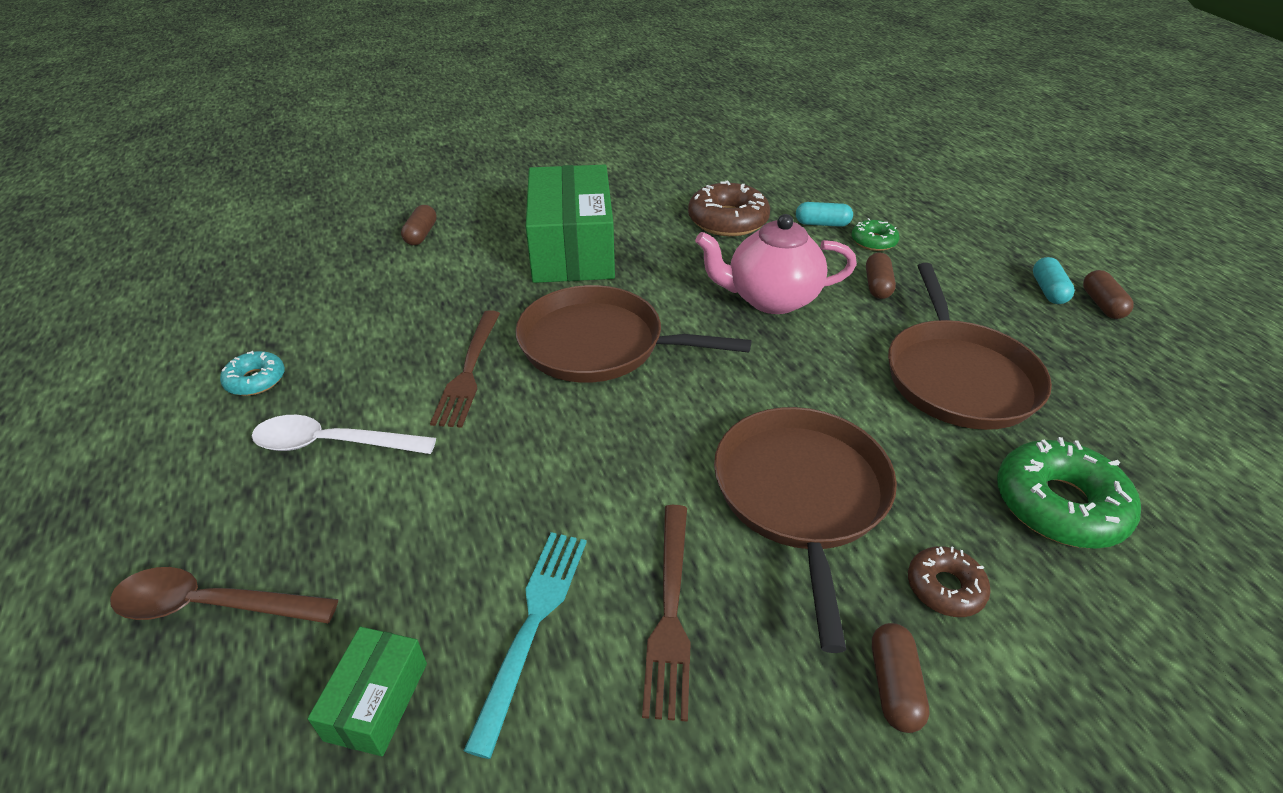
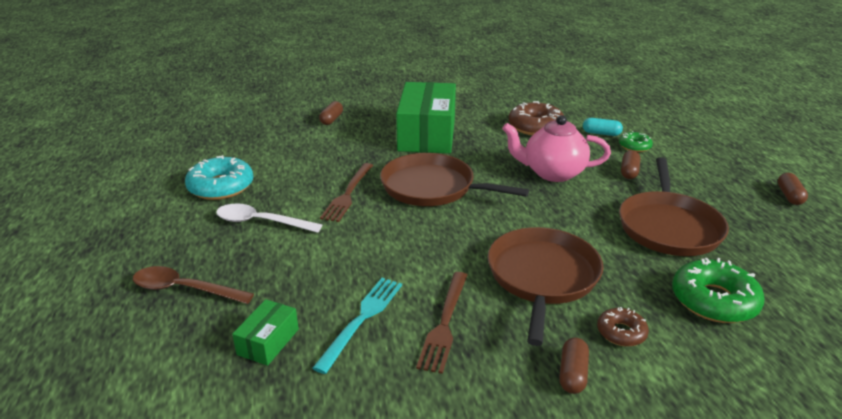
camera: 10 degrees right, 10 degrees down
turquoise donut [220,351,285,396] -> turquoise donut [185,155,253,200], size x1.82
turquoise capsule [1033,257,1075,304] -> none

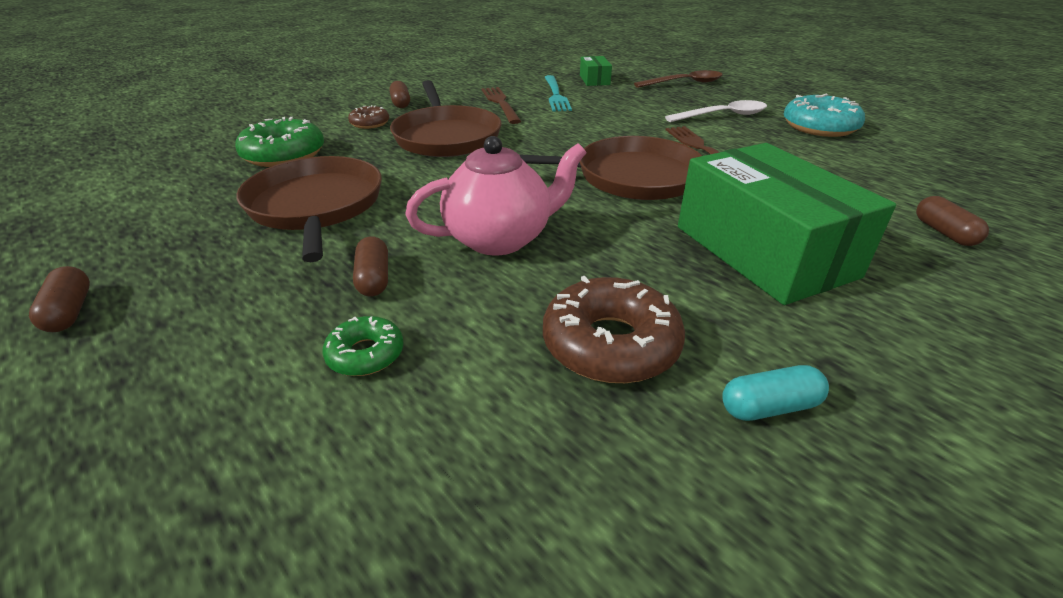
camera: 150 degrees right, 5 degrees up
turquoise capsule [583,118,623,136] -> turquoise capsule moved to [722,365,829,421]

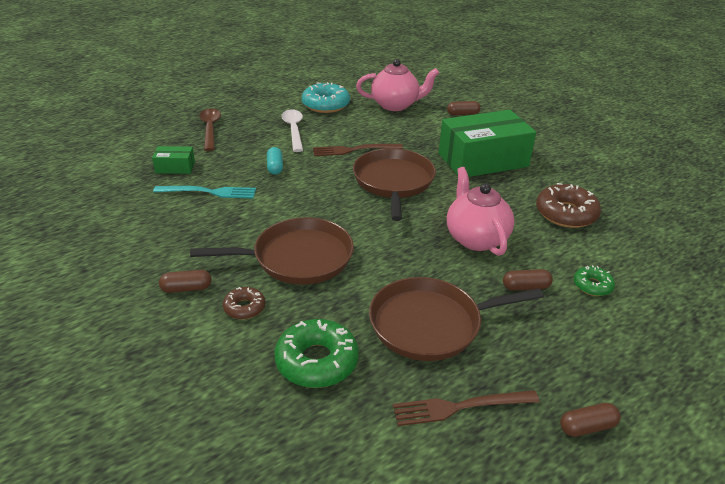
camera: 85 degrees left, 0 degrees up
brown fork [481,87,521,124] -> brown fork moved to [393,390,540,426]
turquoise capsule [722,365,829,421] -> turquoise capsule moved to [267,147,283,175]
none -> pink teapot [356,59,439,111]

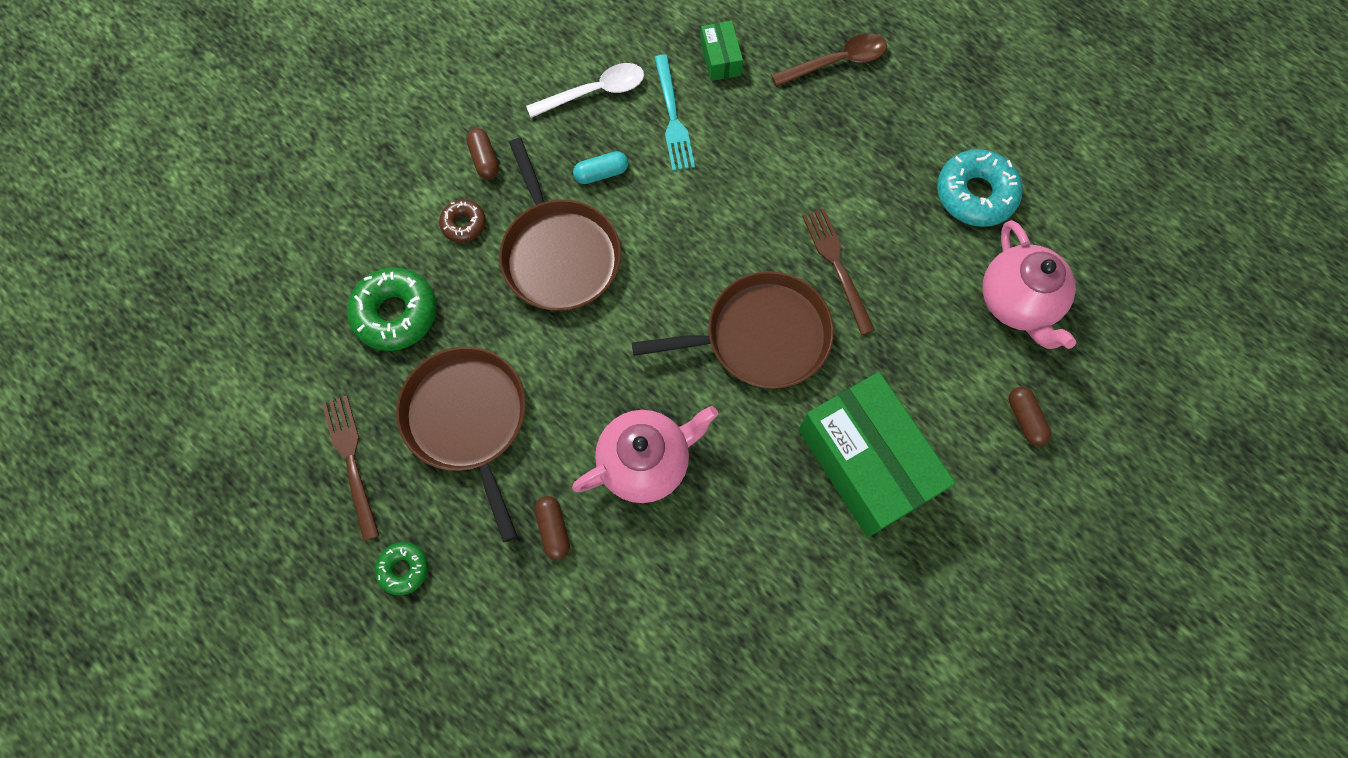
camera: 80 degrees right, 35 degrees up
turquoise capsule [267,147,283,175] -> turquoise capsule moved to [573,151,628,184]
white spoon [281,109,303,152] -> white spoon moved to [526,63,644,118]
brown donut [536,183,601,228] -> none
brown capsule [560,403,621,437] -> none
green donut [574,265,615,296] -> green donut moved to [375,542,428,595]

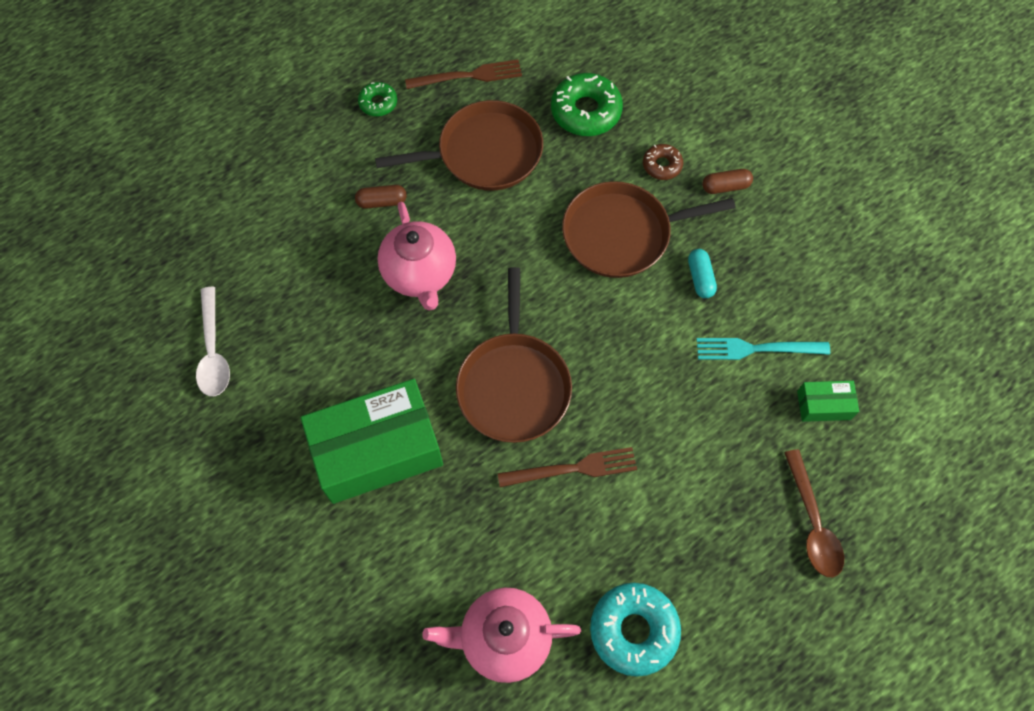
camera: 100 degrees right, 5 degrees down
white spoon [526,63,644,118] -> white spoon moved to [196,287,230,396]
brown capsule [1009,387,1052,446] -> none

